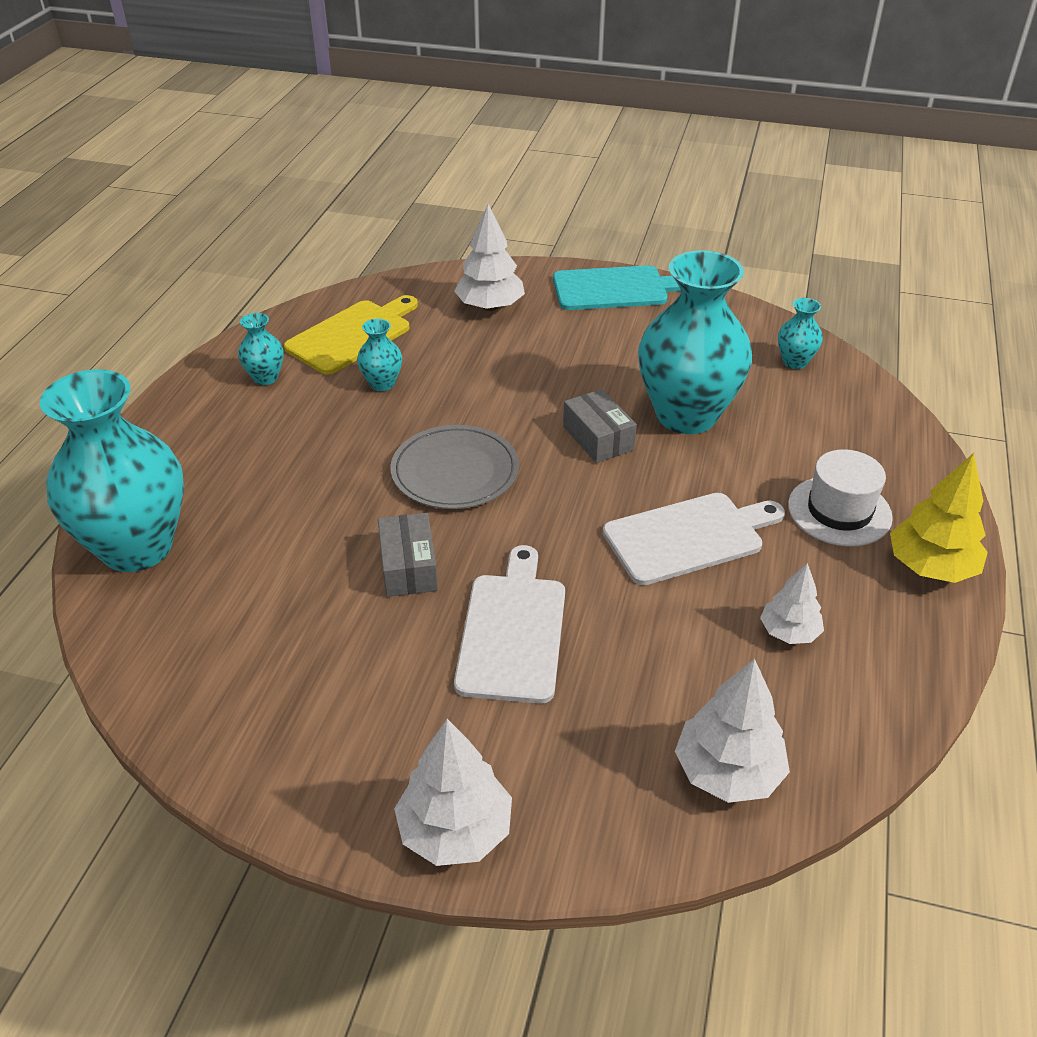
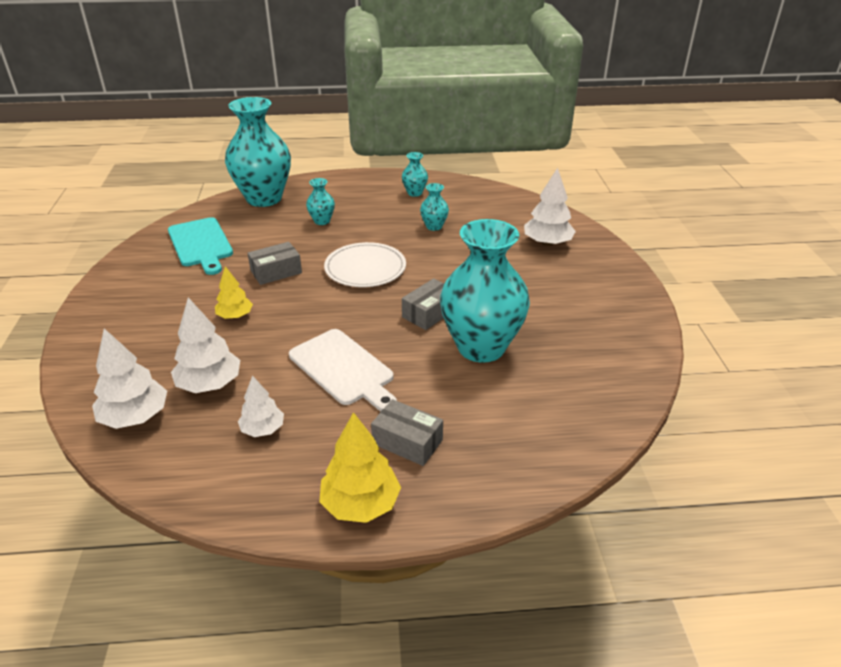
camera: 70 degrees right, 5 degrees down
yellow cutting board [284,295,418,375] -> none
grey plate [391,425,519,509] -> white plate [324,242,406,287]
white tree [394,719,512,866] -> white tree moved to [171,297,240,393]
white cutting board [454,545,565,704] -> yellow tree [215,266,253,319]
turquoise cutting board [553,265,681,310] -> turquoise cutting board moved to [168,217,233,275]
turquoise vase [778,298,823,369] -> turquoise vase moved to [306,178,335,225]
white hat [788,449,893,547] -> grey box [371,399,443,466]

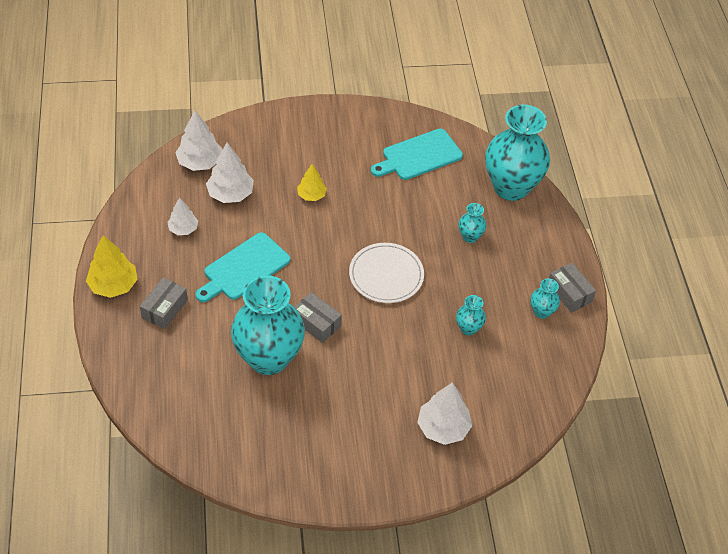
camera: 85 degrees right, 15 degrees up
grey box [248,242,302,285] -> grey box moved to [549,263,596,313]
white cutting board [289,329,397,411] -> turquoise cutting board [195,232,290,302]

